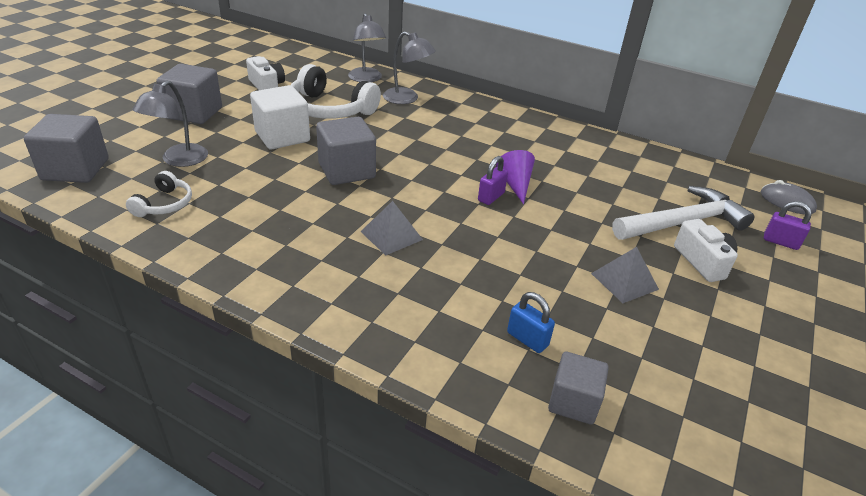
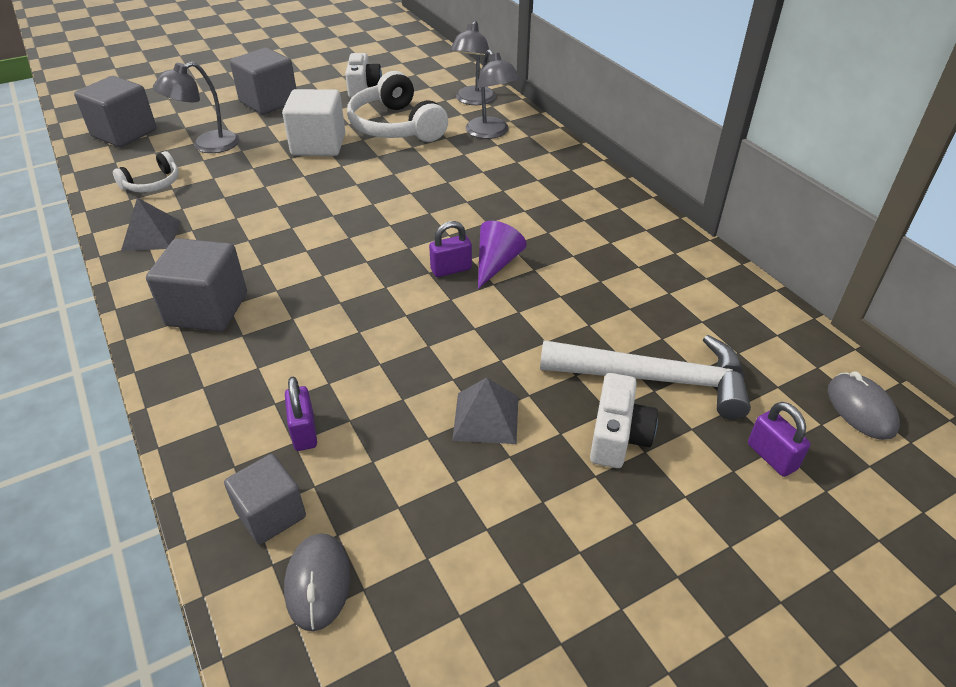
camera: 35 degrees right, 5 degrees up
grey cube [316,117,376,185] -> grey cube moved to [146,238,247,332]
grey pyramid [360,201,423,255] -> grey pyramid moved to [121,197,180,251]
blue padlock [507,292,555,353] -> purple padlock [285,377,317,451]
none -> grey mouse [284,533,351,631]

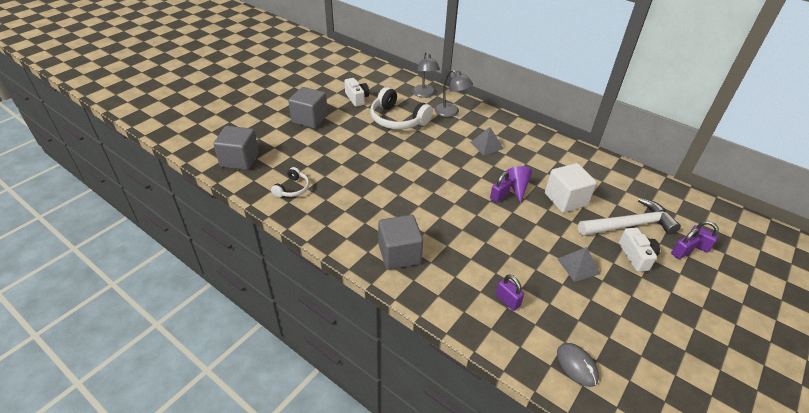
camera: 25 degrees left, 0 degrees up
grey pyramid [121,197,180,251] -> grey pyramid moved to [470,127,504,155]
grey lamp [153,62,239,153] -> none
grey cube [224,454,306,545] -> none
white cube [282,89,345,156] -> white cube moved to [545,163,597,213]
grey mouse [828,372,900,440] -> none
none -> purple padlock [671,228,700,259]

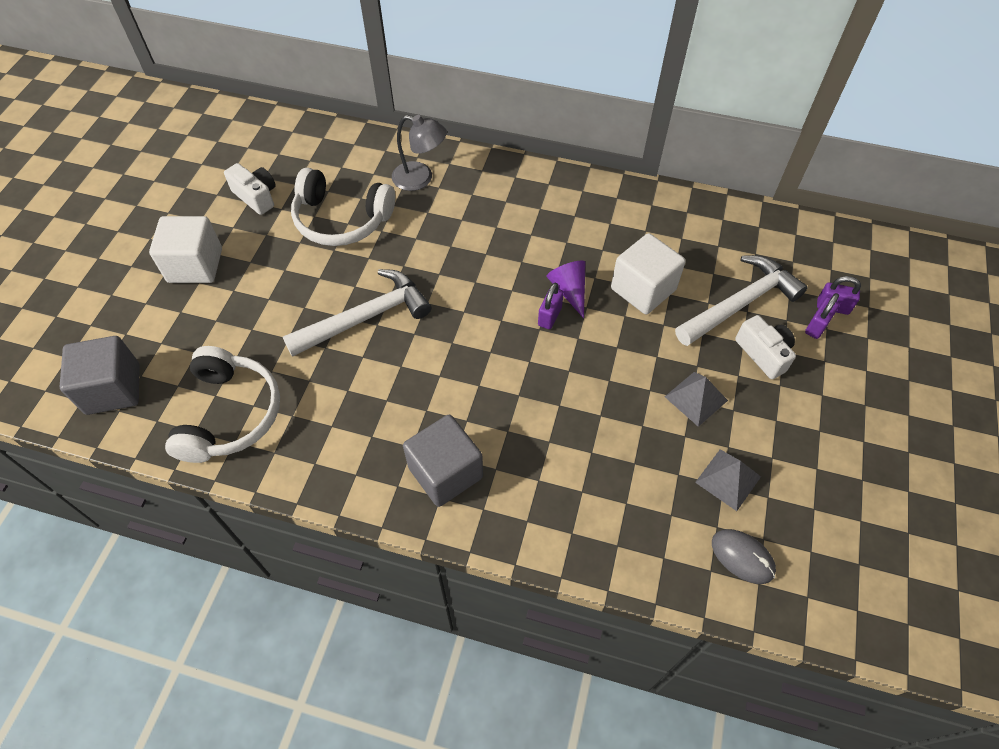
camera: 20 degrees left, 15 degrees up
white headphones [271,167,309,198] -> white headphones [165,346,280,463], size x1.90
grey cube [288,87,328,129] -> white cube [149,216,222,283]
grey lamp [412,52,440,98] -> none
grey pyramid [470,127,504,155] -> grey pyramid moved to [695,449,761,511]
purple padlock [496,274,524,311] -> none
none -> white hammer [283,269,431,357]

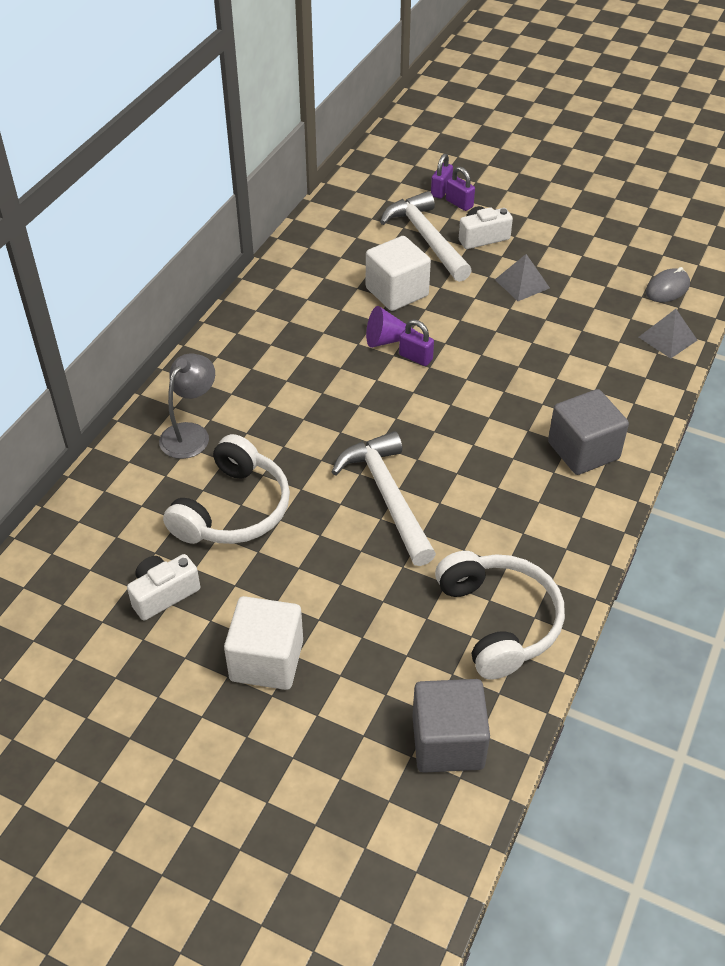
camera: 80 degrees left, 10 degrees down
white headphones [165,346,280,463] -> white headphones turned 60 degrees clockwise [435,551,565,680]
grey pyramid [695,449,761,511] -> grey pyramid moved to [639,309,697,358]

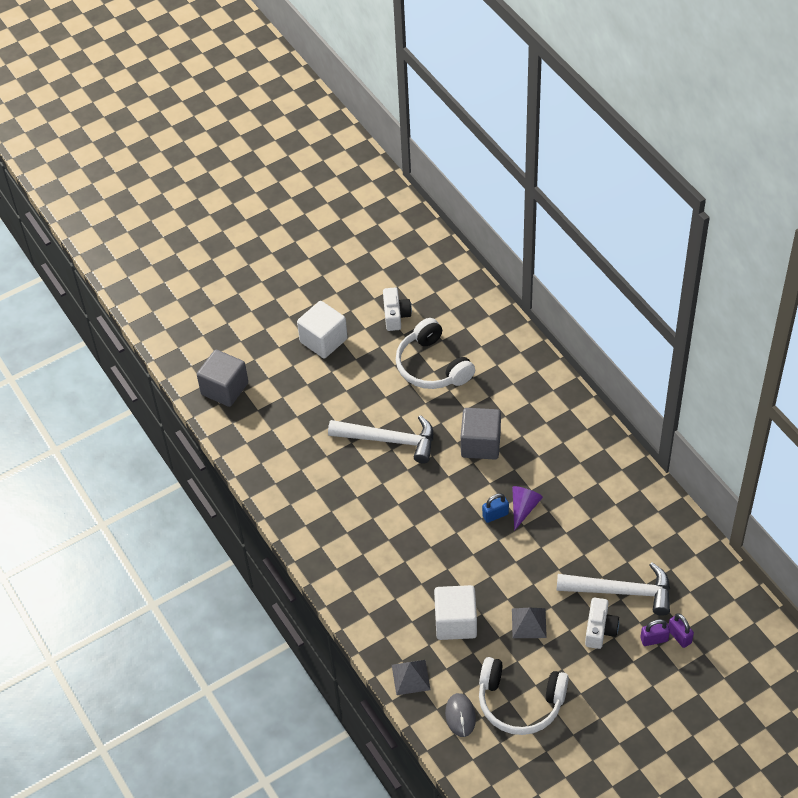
camera: 125 degrees right, 5 degrees up
grey lamp [159,353,215,459] -> none
white cube [366,236,431,311] -> white cube moved to [434,585,477,640]
purple padlock [399,319,434,366] -> blue padlock [482,493,509,523]
white headphones [435,551,565,680] -> white headphones moved to [479,657,569,735]
grey cube [548,389,629,475] -> grey cube moved to [461,408,501,459]

